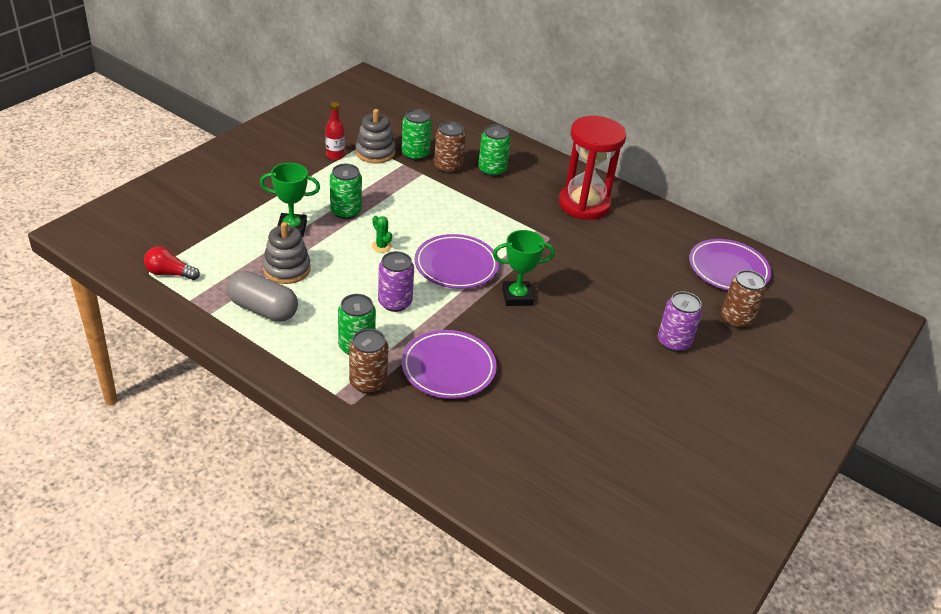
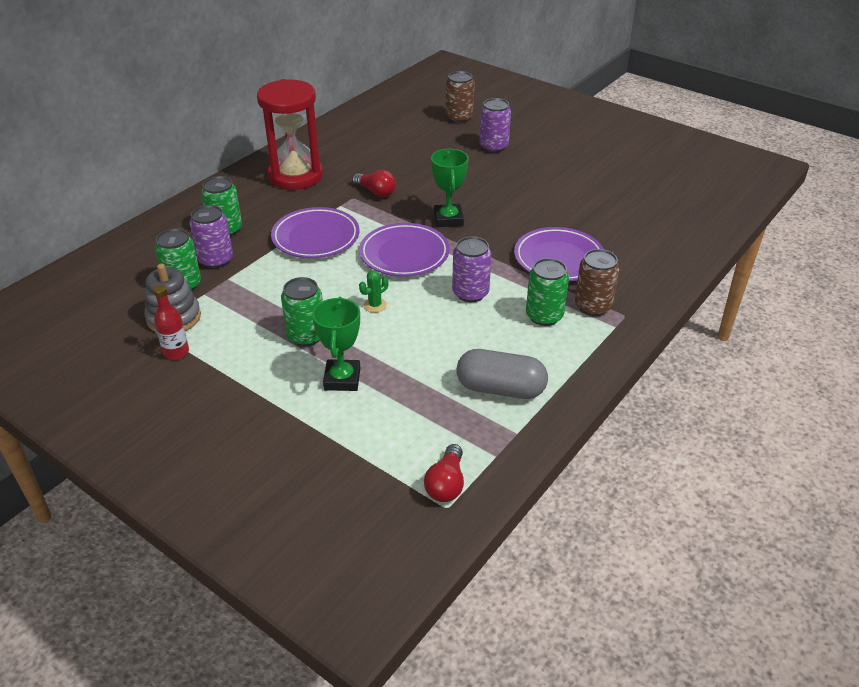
camera: 85 degrees left, 0 degrees up
grey capsule [227,271,298,322] -> grey capsule turned 75 degrees clockwise [456,349,548,399]
grey stacking toy [263,222,311,284] -> none
brown can [434,122,466,174] -> purple can [190,205,233,268]
purple plate [689,239,771,290] -> purple plate moved to [271,207,359,258]
none -> red light bulb [352,170,396,197]

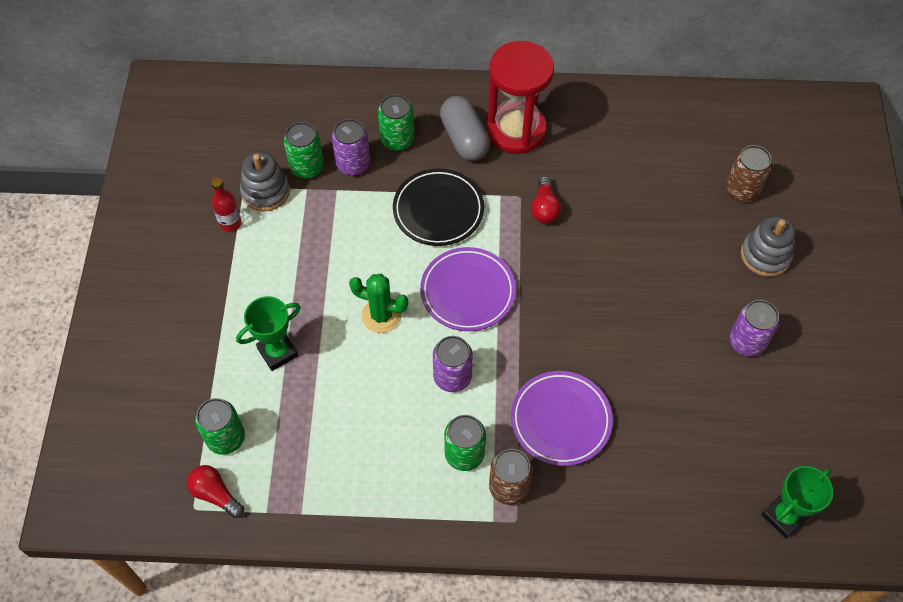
camera: 55 degrees right, 20 degrees up
purple plate [271,207,359,258] -> black plate [393,168,484,246]
green can [281,277,323,346] -> green can moved to [195,398,245,455]
green cactus [359,270,389,313] -> green cactus [349,274,408,333], size x1.74
red light bulb [424,444,464,502] -> red light bulb turned 60 degrees clockwise [187,465,244,518]
green trophy [431,149,469,227] -> green trophy moved to [761,466,833,539]
grey capsule [456,349,548,399] -> grey capsule moved to [440,96,490,161]
purple can [479,98,511,153] -> purple can moved to [729,300,780,356]
none -> grey stacking toy [741,216,795,277]

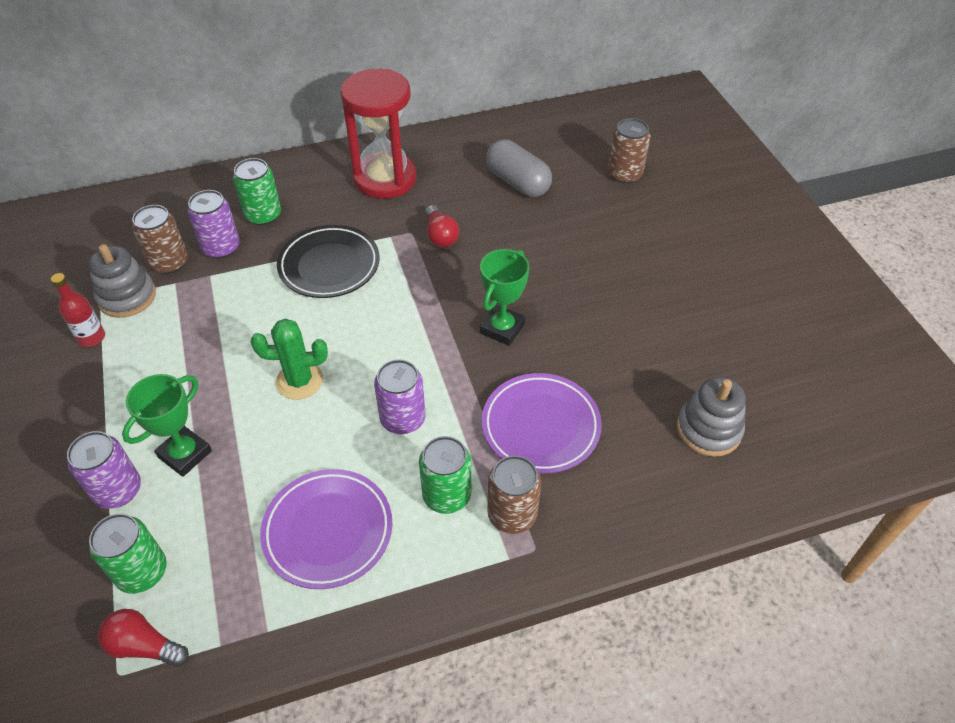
camera: 20 degrees left, 10 degrees down
green can [284,122,324,178] -> brown can [132,205,188,274]
purple plate [420,247,516,331] -> purple plate moved to [260,469,392,589]
grey capsule [440,96,490,161] -> grey capsule moved to [486,140,552,197]
purple can [729,300,780,356] -> purple can moved to [67,431,141,509]
grey stacking toy [741,216,795,277] -> grey stacking toy moved to [677,377,746,457]
green trophy [761,466,833,539] -> green trophy moved to [480,249,530,346]

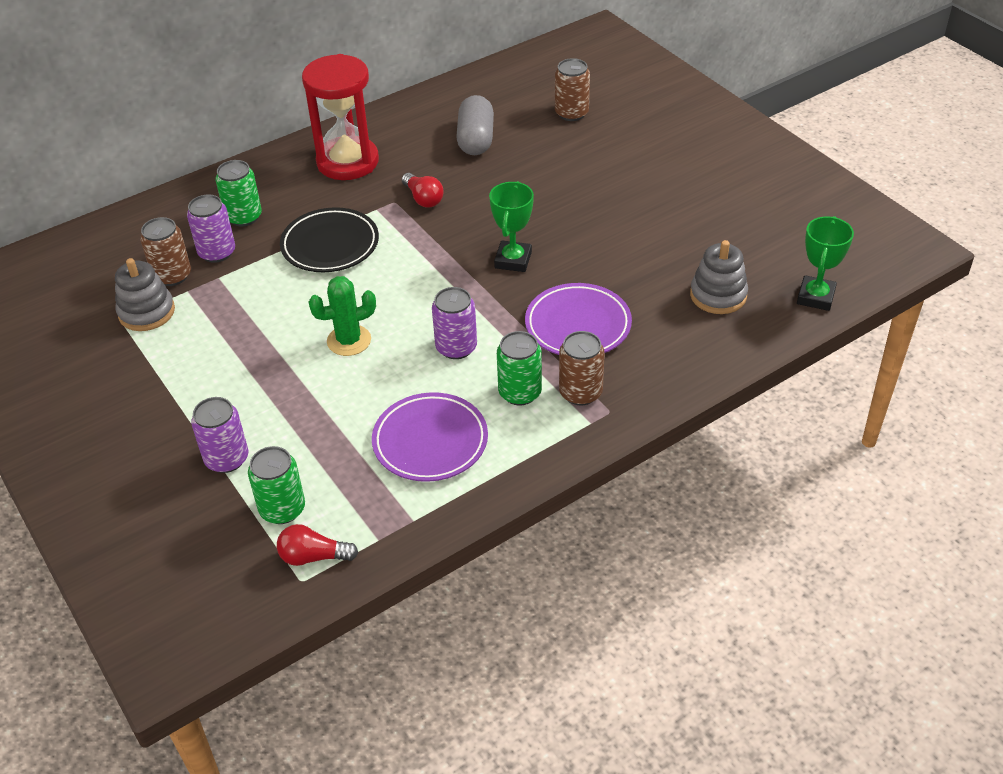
camera: 15 degrees left, 5 degrees down
red bottle [51,273,105,347] -> none
green trophy [122,374,212,477] -> green trophy moved to [797,216,854,311]
grey capsule [486,140,552,197] -> grey capsule turned 60 degrees clockwise [456,95,494,155]

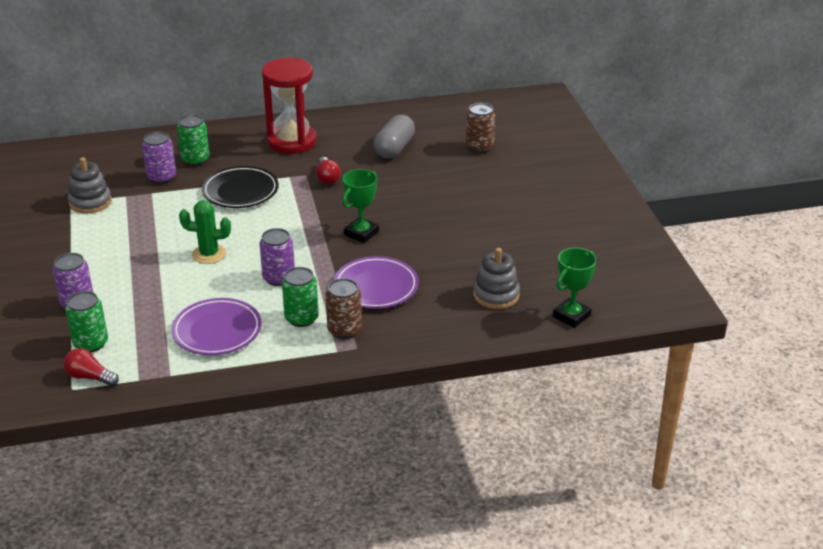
camera: 20 degrees right, 10 degrees down
brown can [140,217,191,286] -> none

